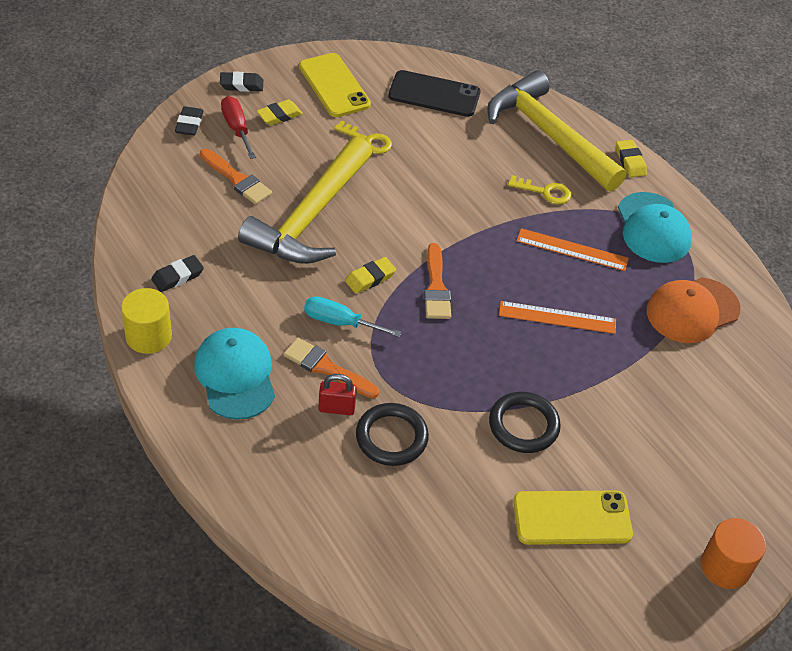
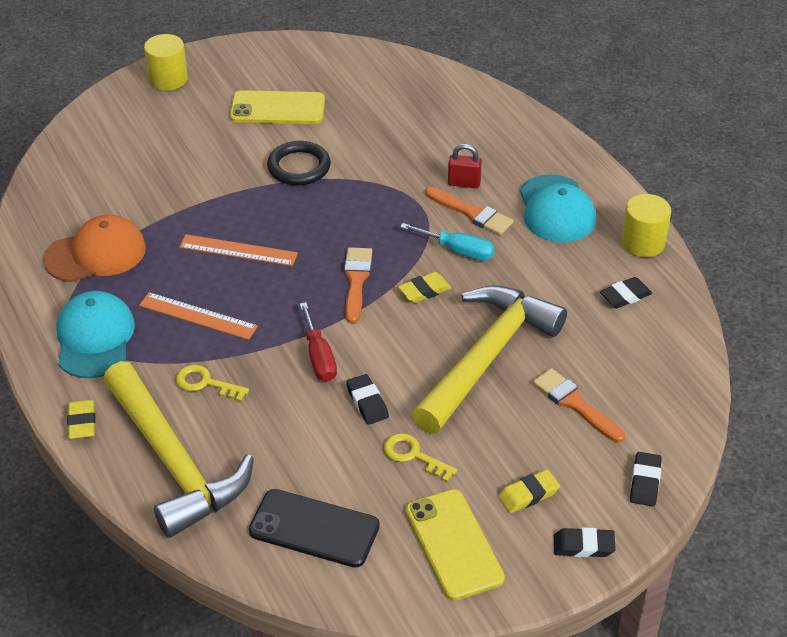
camera: 170 degrees left, 5 degrees down
red screwdriver [221,96,256,159] -> red screwdriver moved to [300,302,337,382]
black ring [356,403,429,466] -> none
orange cylinder [701,518,766,589] -> yellow cylinder [144,34,188,90]
none -> black eraser [346,374,389,425]

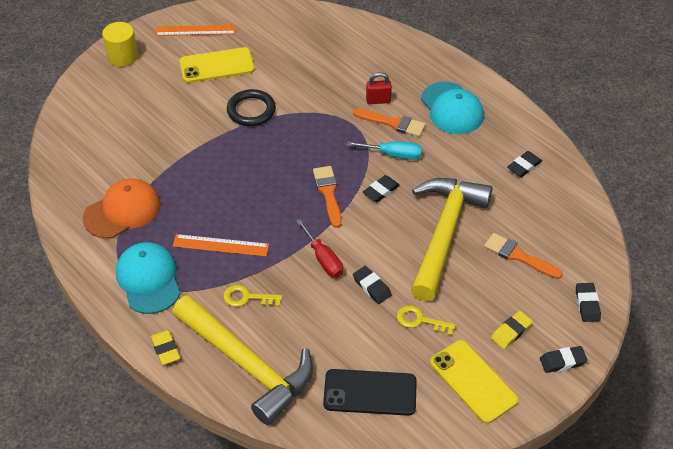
camera: 15 degrees left, 5 degrees up
orange ruler [179,234,298,266] -> orange ruler moved to [155,25,236,36]
yellow eraser [398,272,452,303] -> black eraser [362,175,400,202]
yellow cylinder [621,194,671,257] -> none

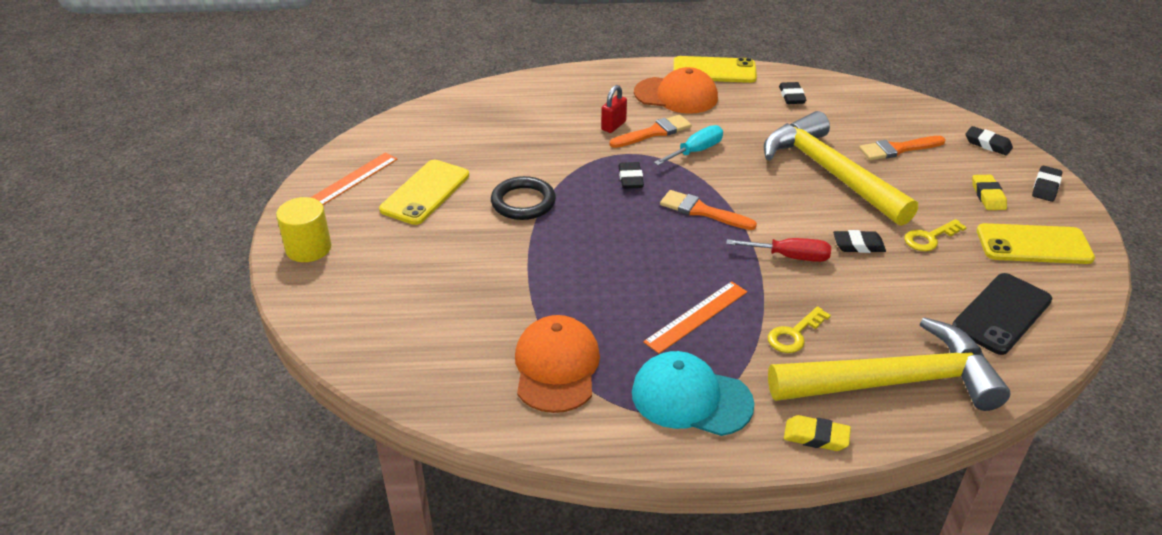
camera: 50 degrees left, 10 degrees down
black eraser [362,175,400,202] -> black eraser moved to [619,162,644,189]
turquoise cap [421,82,484,134] -> orange cap [634,67,718,114]
none -> yellow phone [673,56,757,83]

